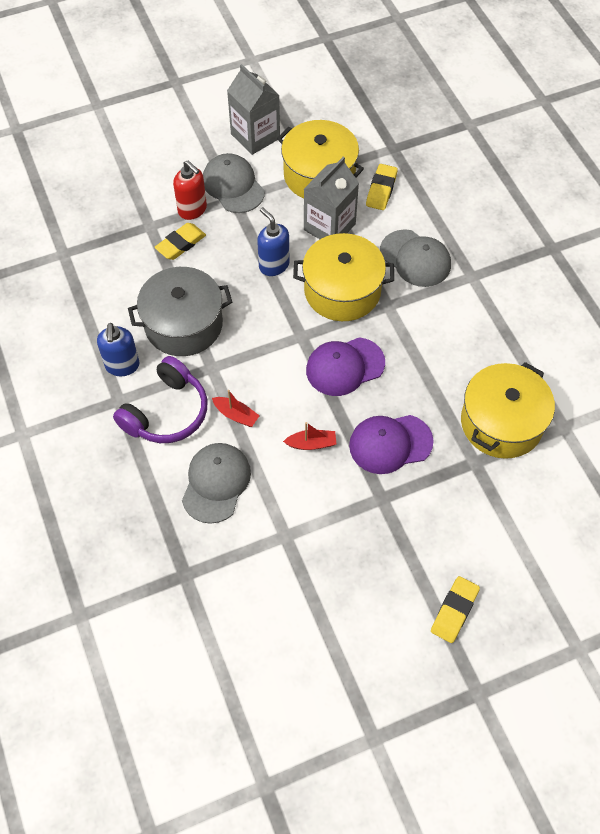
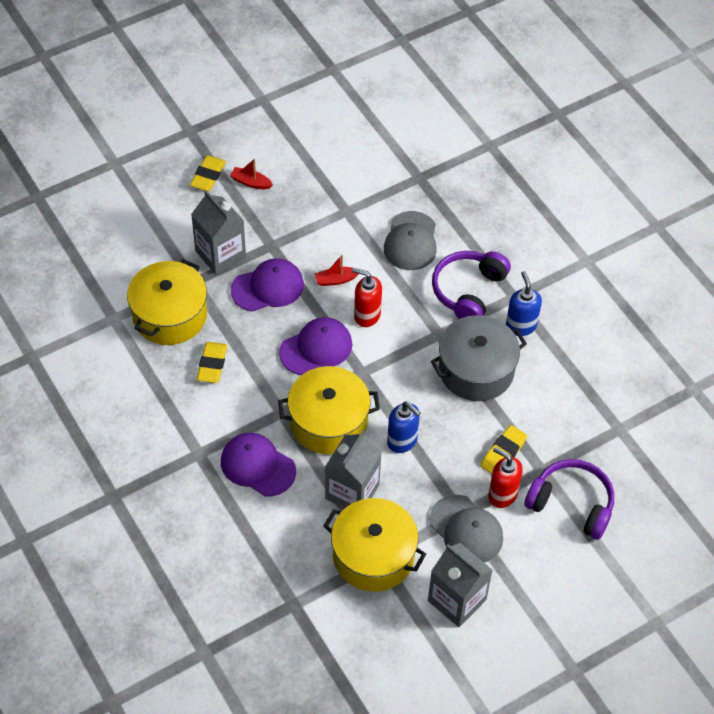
camera: 170 degrees right, 5 degrees down
red boat [212,390,260,427] -> red boat moved to [230,159,273,189]
yellow eraser [366,164,398,210] -> yellow eraser moved to [197,342,227,383]
grey cap [380,229,451,287] -> purple cap [221,433,296,497]
none -> grey carton [191,190,246,275]
none -> red soap dispenser [352,268,382,327]
none -> purple headphones [524,459,614,540]

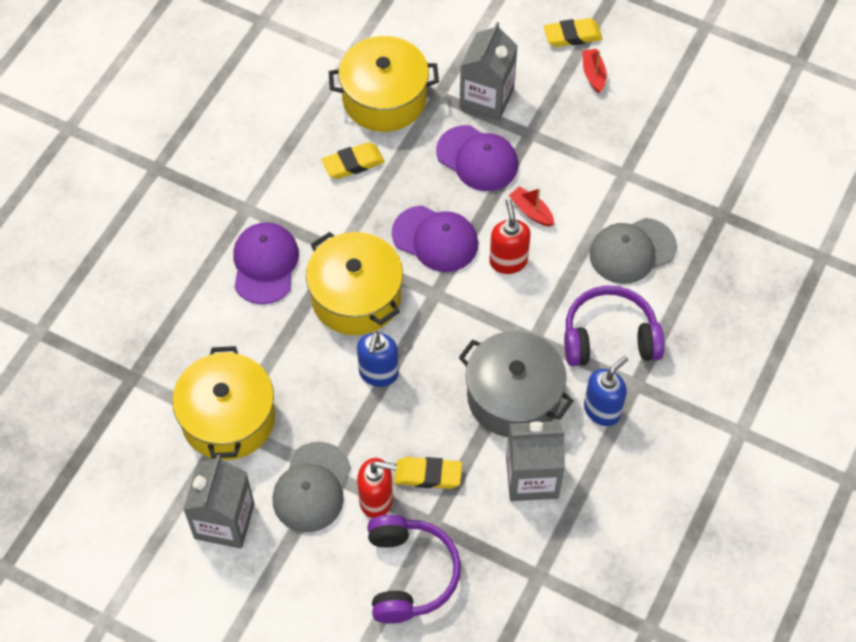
camera: 60 degrees right, 5 degrees up
grey carton [325,431,382,508] -> grey carton moved to [506,421,565,501]
red soap dispenser [488,447,523,508] -> red soap dispenser turned 90 degrees clockwise [357,458,397,518]

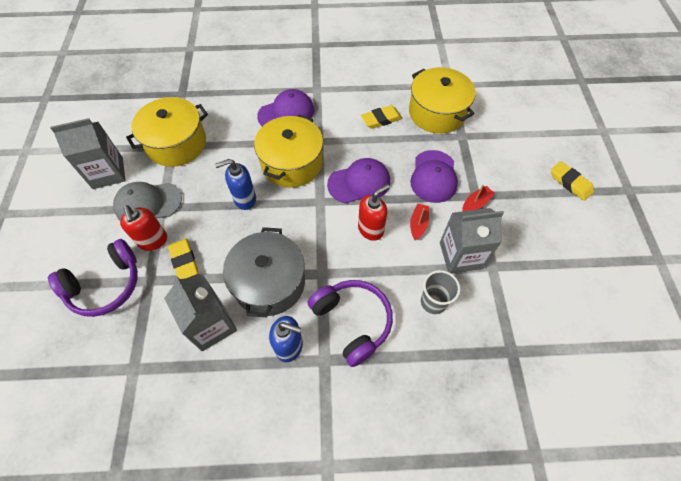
camera: 60 degrees right, 0 degrees up
yellow eraser [321,142,384,179] -> yellow eraser turned 60 degrees counterclockwise [361,105,402,129]
purple cap [392,206,478,272] -> purple cap turned 105 degrees counterclockwise [327,158,390,203]
grey carton [459,22,518,121] -> grey carton moved to [440,208,504,273]
red boat [582,49,606,93] -> red boat moved to [463,185,495,211]
grey cap [589,218,677,284] -> grey cup [421,270,460,314]

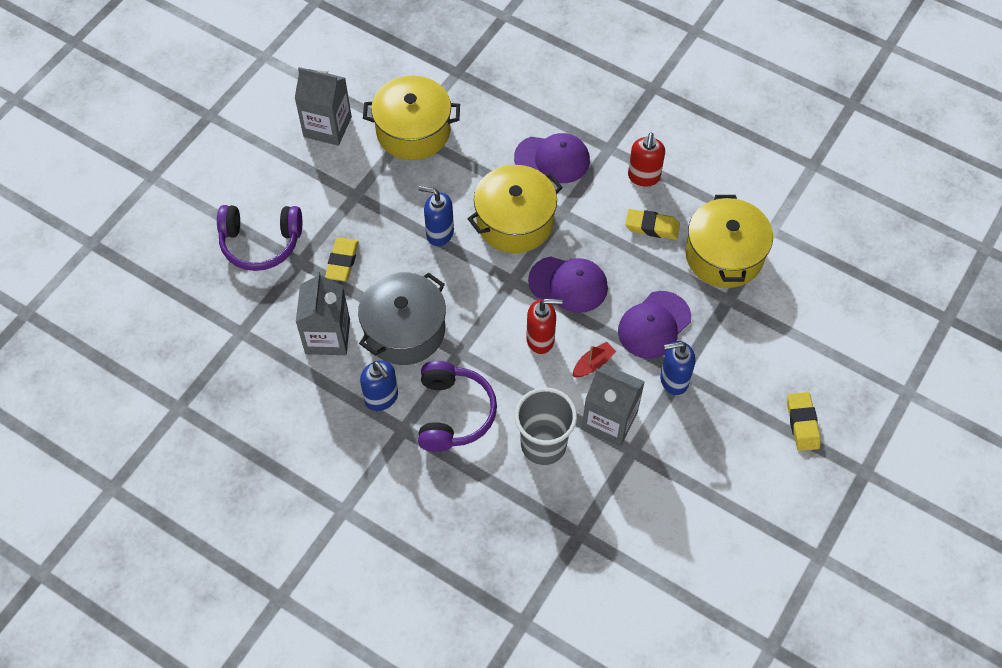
camera: 35 degrees right, 0 degrees up
grey cap [113,182,182,221] -> none
red soap dispenser [120,205,167,251] -> red soap dispenser moved to [628,132,665,187]
grey cup [421,270,460,314] -> grey cup [515,388,577,465], size x1.51
red boat [463,185,495,211] -> blue soap dispenser [660,341,695,395]

